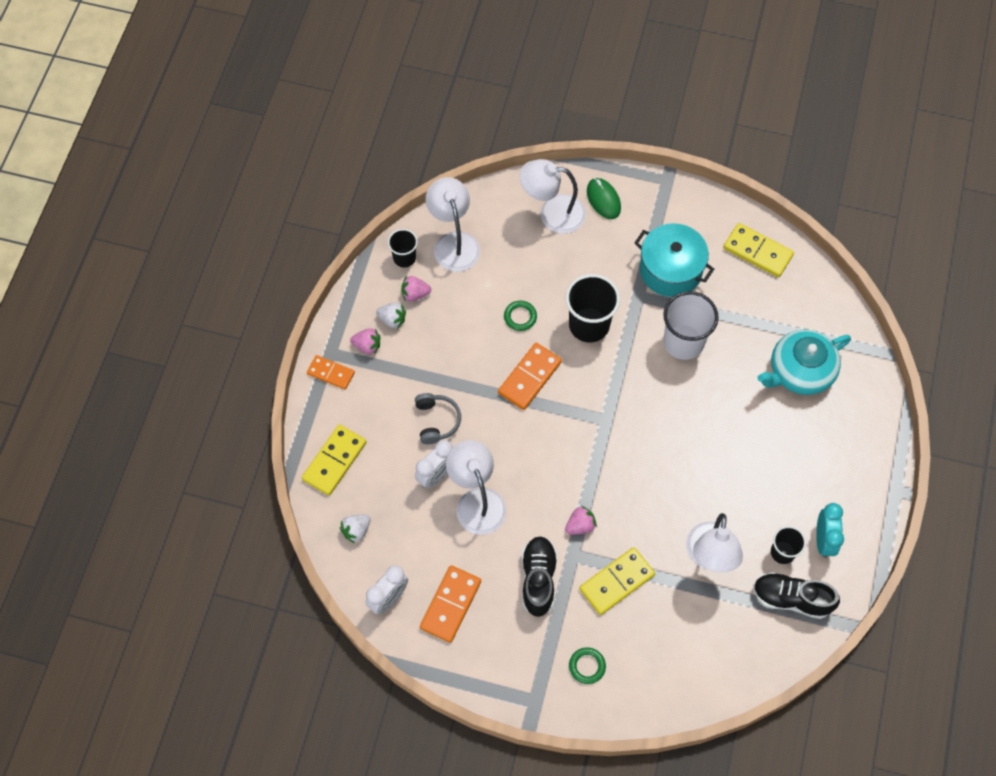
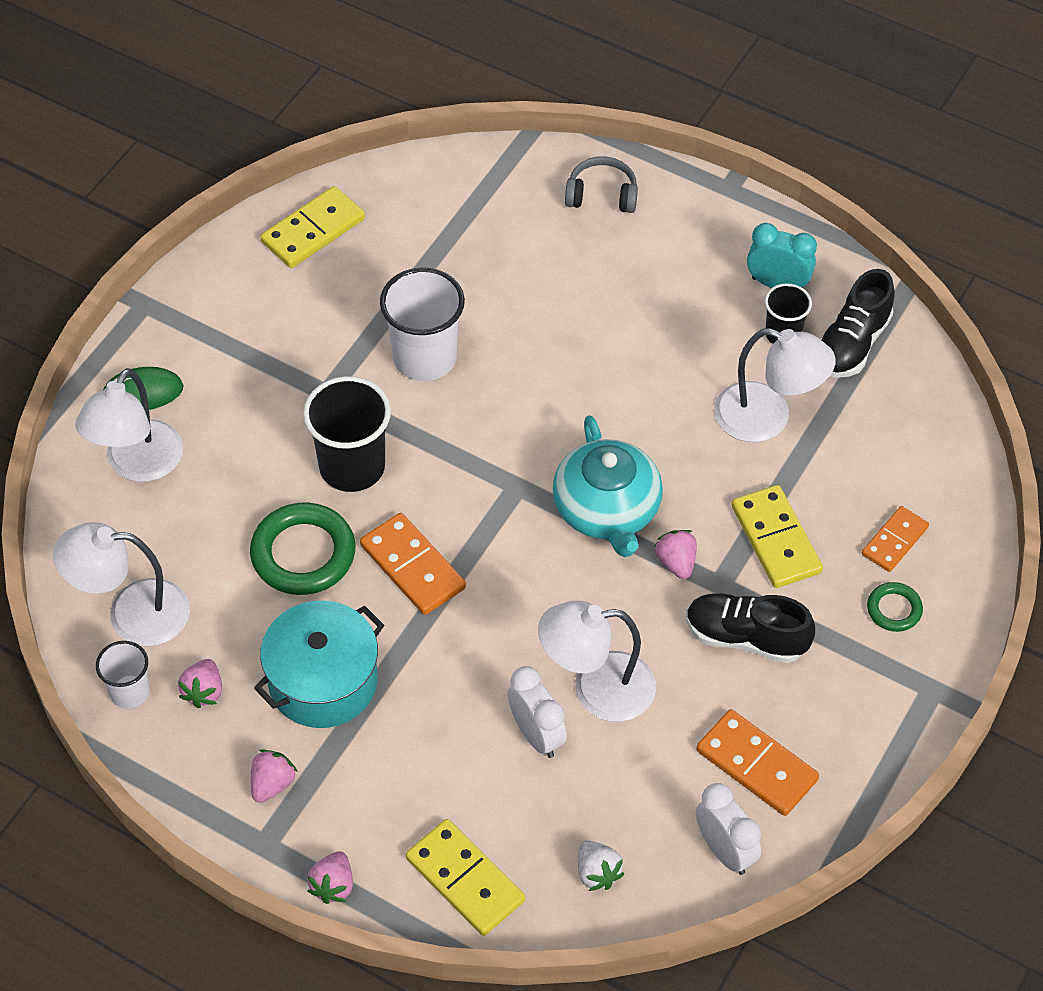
camera: 75 degrees left, 10 degrees down
orange domino [307,355,355,390] -> orange domino moved to [862,506,929,572]
white strawberry [376,303,406,329] -> none
black cup [388,229,418,268] -> white cup [96,641,150,708]
grey headphones [415,393,461,444] -> grey headphones moved to [565,157,638,213]
green ring [504,300,537,331] -> green ring [250,503,355,595], size x1.92
turquoise pot [634,223,714,297] -> turquoise pot moved to [254,601,384,728]
turquoise teapot [758,329,851,395] -> turquoise teapot moved to [553,415,663,557]
none -> pink strawberry [307,851,353,904]

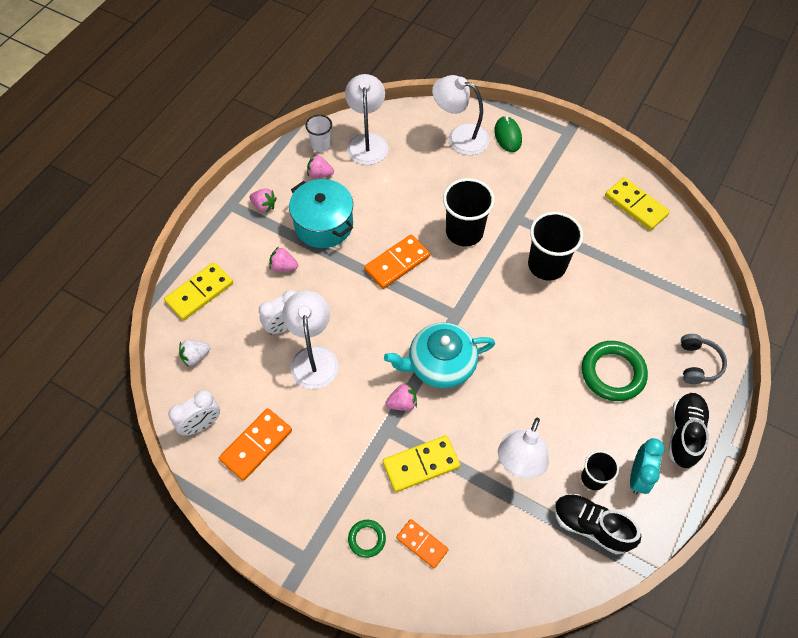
camera: 90 degrees right, 5 degrees up
green ring [250,503,355,595] -> green ring moved to [582,341,648,401]
pink strawberry [307,851,353,904] -> pink strawberry moved to [269,246,298,272]
white cup [380,268,465,381] -> black cup [528,212,583,280]
black shoe [686,593,815,663] -> black shoe moved to [668,393,710,468]

